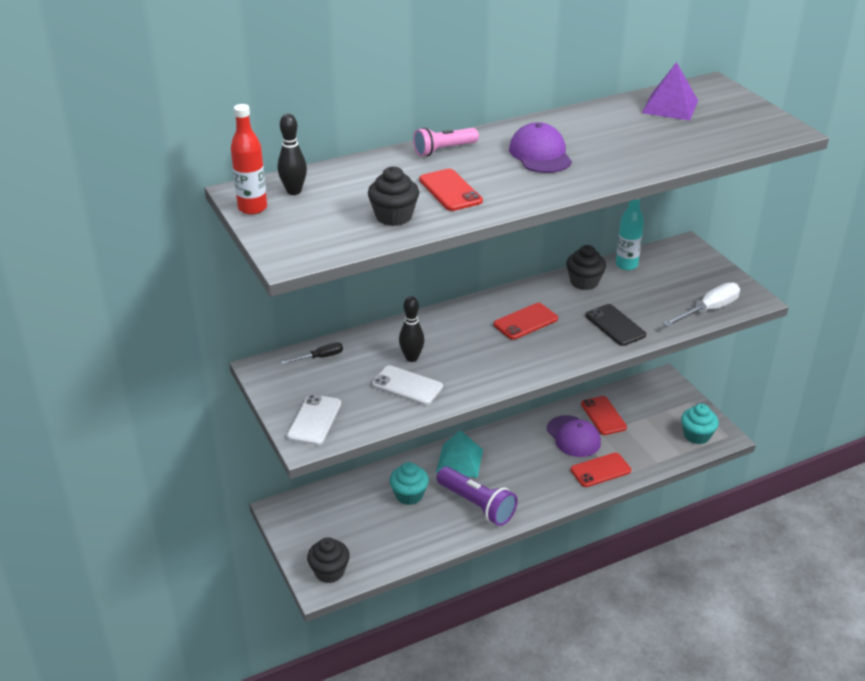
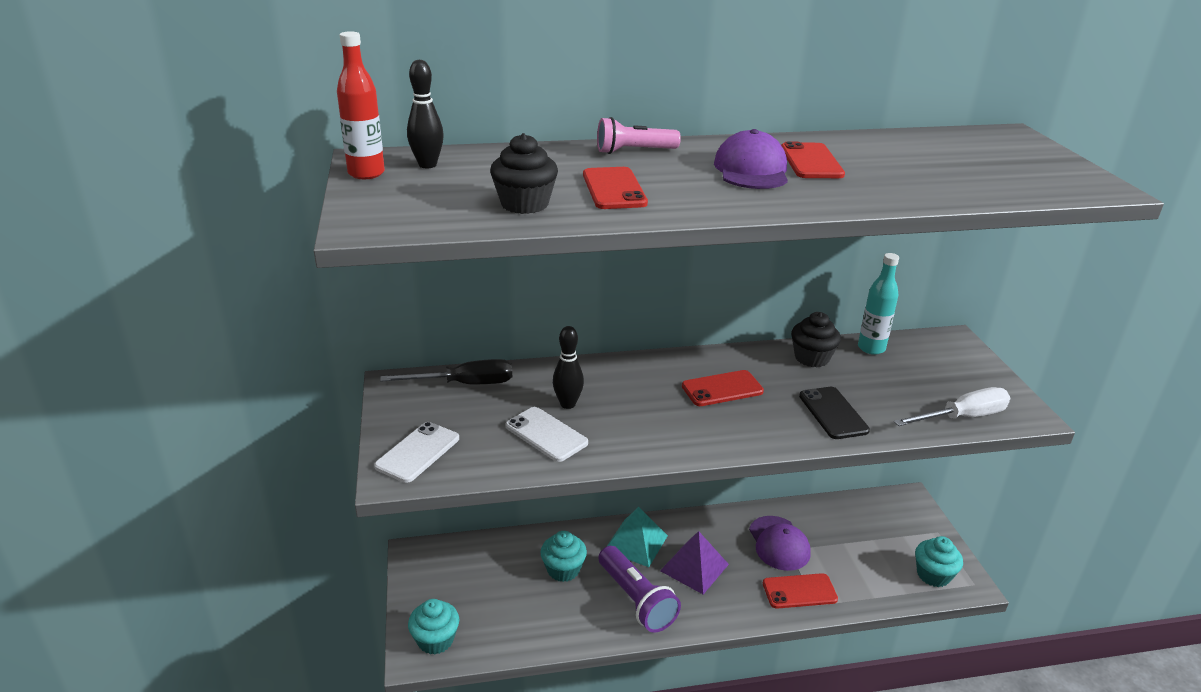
camera: 15 degrees right, 5 degrees down
black screwdriver [282,342,343,364] -> black screwdriver [380,359,512,384], size x1.72
black cupcake [307,537,350,583] -> turquoise cupcake [408,599,459,655]
red phone [581,396,627,435] -> red phone moved to [781,141,845,178]
purple pyramid [642,62,698,121] -> purple pyramid moved to [660,531,729,594]

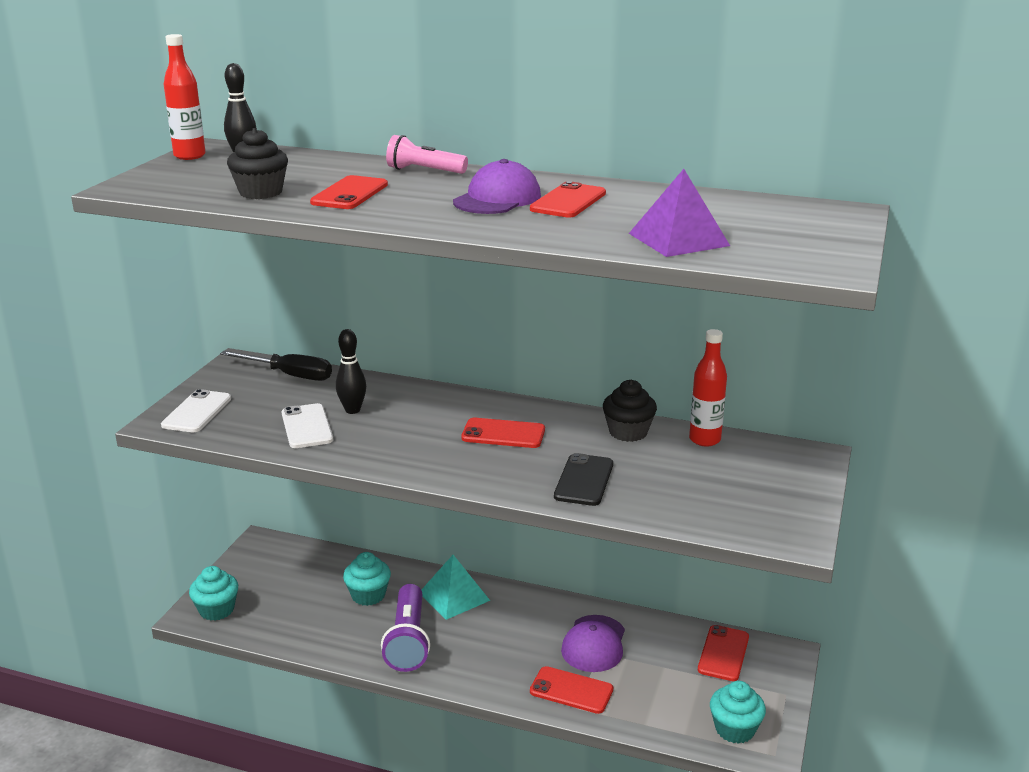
camera: 30 degrees right, 5 degrees down
white phone [374,422,459,483] -> white phone turned 45 degrees counterclockwise [161,389,231,432]
purple pyramid [660,531,729,594] -> purple pyramid moved to [629,169,730,257]
turquoise bottle [858,253,899,355] -> red bottle [689,329,727,447]
white screwdriver [894,387,1010,426] -> none
none -> red phone [698,625,749,681]

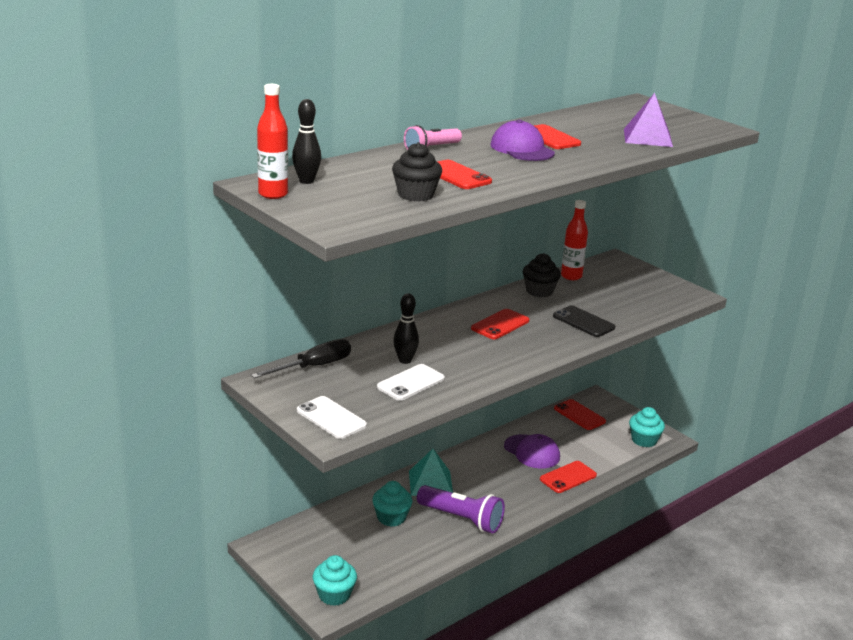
camera: 60 degrees left, 0 degrees up
white phone [282,403,333,448] -> white phone turned 60 degrees counterclockwise [377,364,445,401]

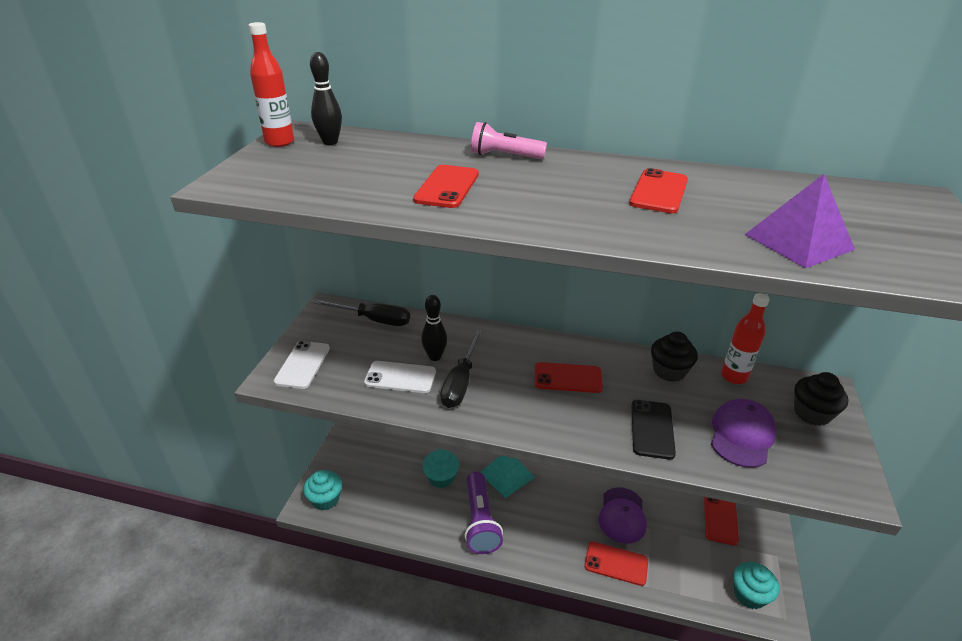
camera: 55 degrees right, 10 degrees up
black cupcake [392,142,442,202] -> black cupcake moved to [794,372,848,426]
purple cap [490,120,555,161] -> purple cap moved to [711,399,777,468]
none -> black screwdriver [440,329,482,408]

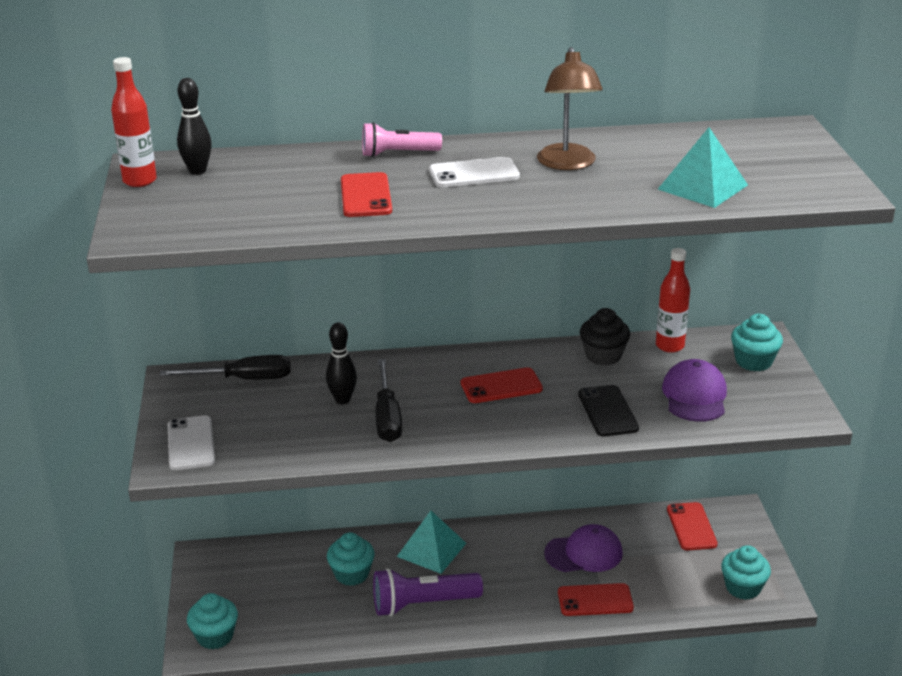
camera: 20 degrees left, 5 degrees down
white phone [364,361,436,393] -> white phone moved to [429,157,520,187]
purple flashlight [464,471,503,554] -> purple flashlight turned 105 degrees clockwise [373,568,483,617]
purple cap [599,487,647,544] -> purple cap turned 90 degrees counterclockwise [544,524,623,572]
red phone [629,168,688,213] -> brown lamp [537,47,603,170]
purple pyramid [744,174,855,268] -> turquoise pyramid [658,127,748,208]
black cupcake [794,372,848,426] -> turquoise cupcake [731,314,783,371]

